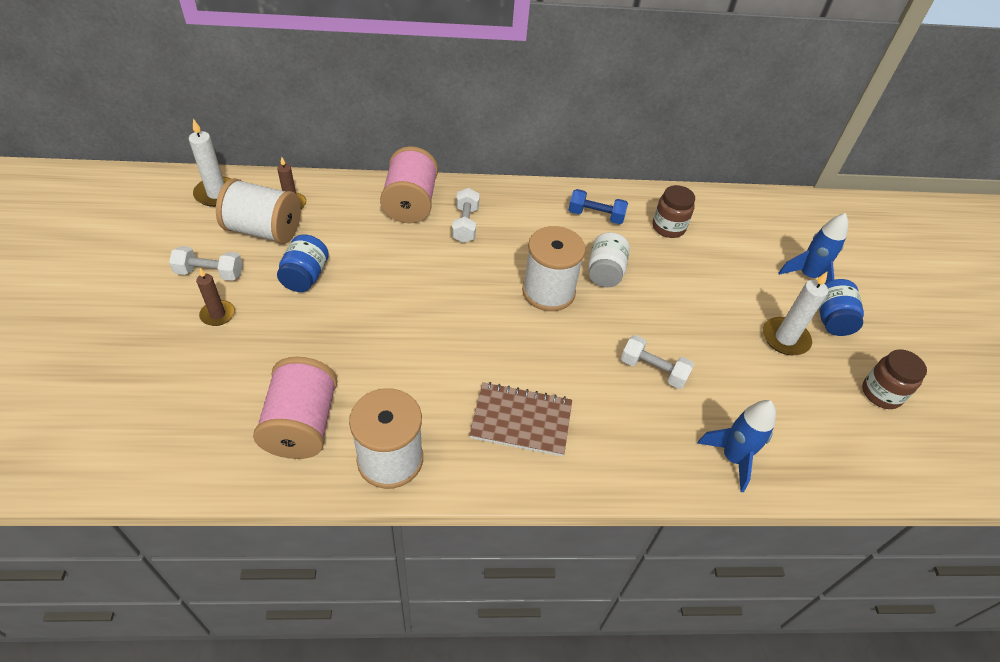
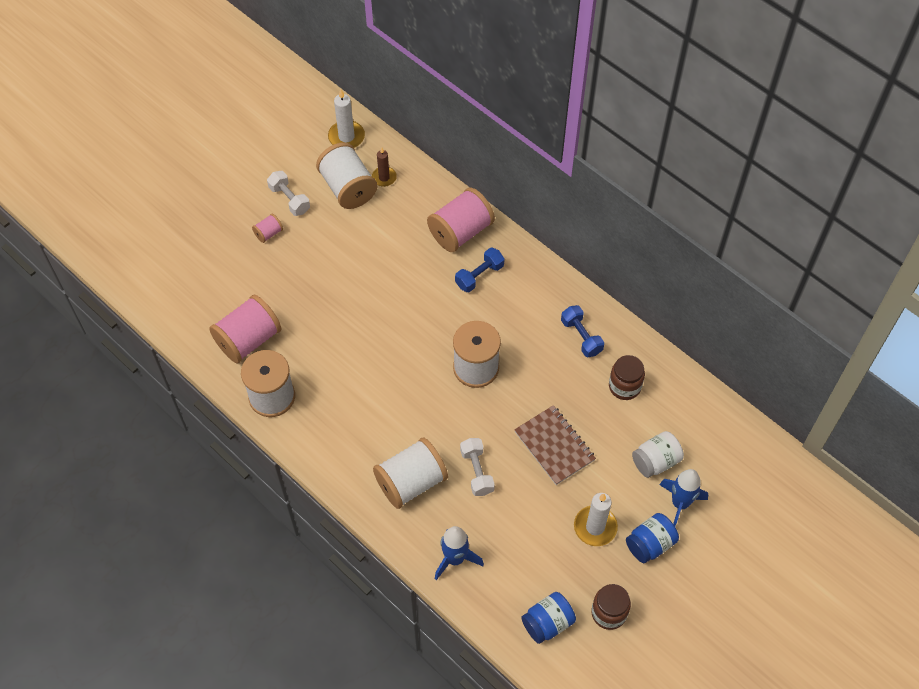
camera: 50 degrees right, 10 degrees up
brown candle [196,268,235,326] -> pink spool [252,214,283,243]
blue jar [277,235,329,292] -> blue jar moved to [521,592,576,644]
white dumbbell [452,188,480,243] -> blue dumbbell [455,248,505,292]
brown notebook [469,382,572,457] -> brown notebook moved to [514,405,596,485]
white jar [588,232,630,287] -> white jar moved to [632,431,684,478]
none -> white spool [373,438,448,509]

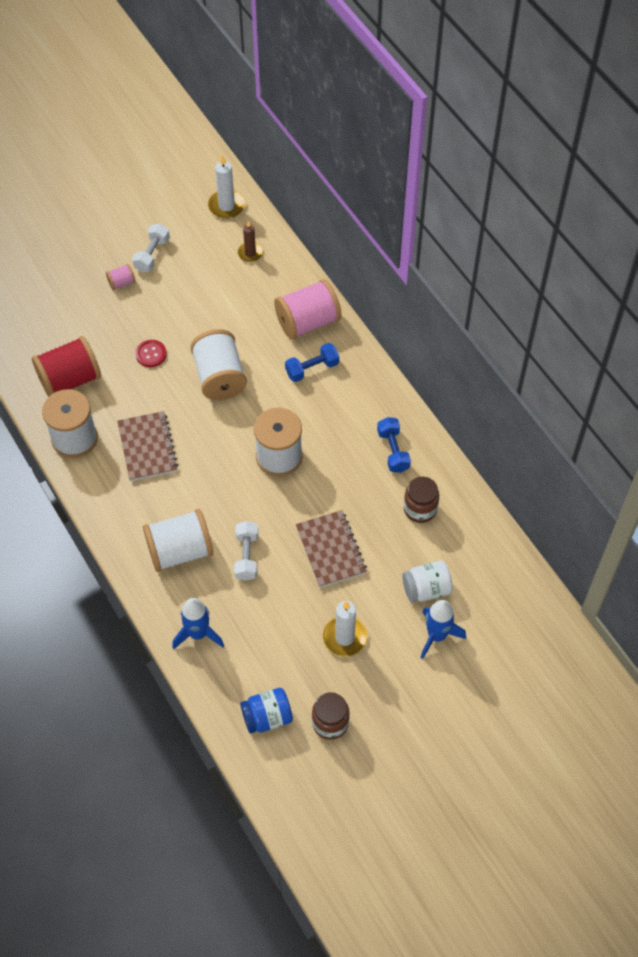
camera: 15 degrees right, 0 degrees up
pink spool [209,295,282,363] -> red spool [32,336,101,397]
white dumbbell [267,171,310,216] -> white dumbbell turned 45 degrees clockwise [132,224,170,272]
white spool [316,142,377,209] -> white spool moved to [190,329,247,400]
blue jar [626,513,679,563] -> none
none -> brown notebook [117,411,178,481]
none -> red button [135,340,167,367]

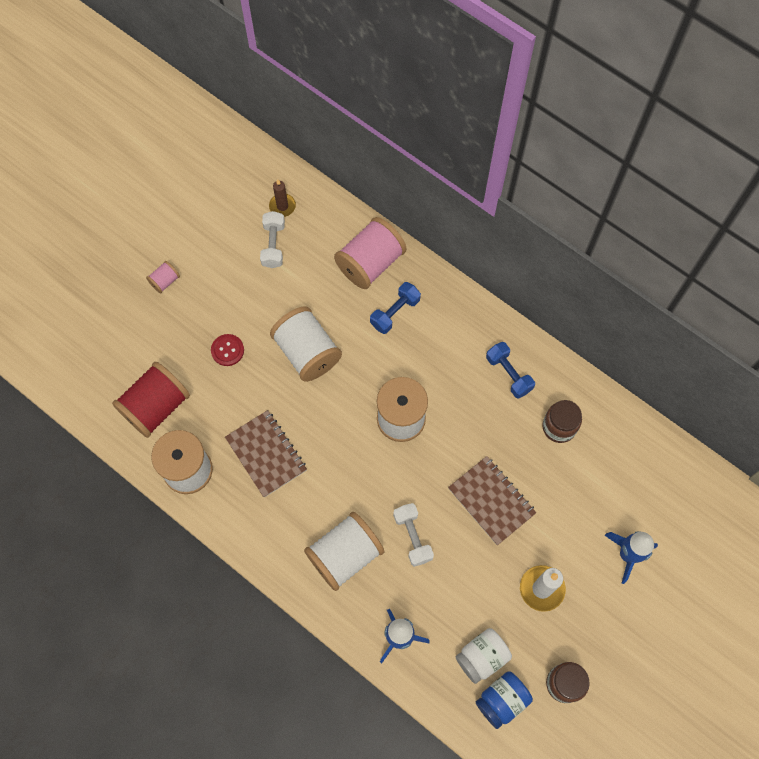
camera: 20 degrees left, 10 degrees up
white dumbbell [132,224,170,272] -> white dumbbell moved to [260,211,285,268]
white candle [208,155,245,219] -> none
white jar [402,561,453,602] -> white jar moved to [456,628,512,684]

